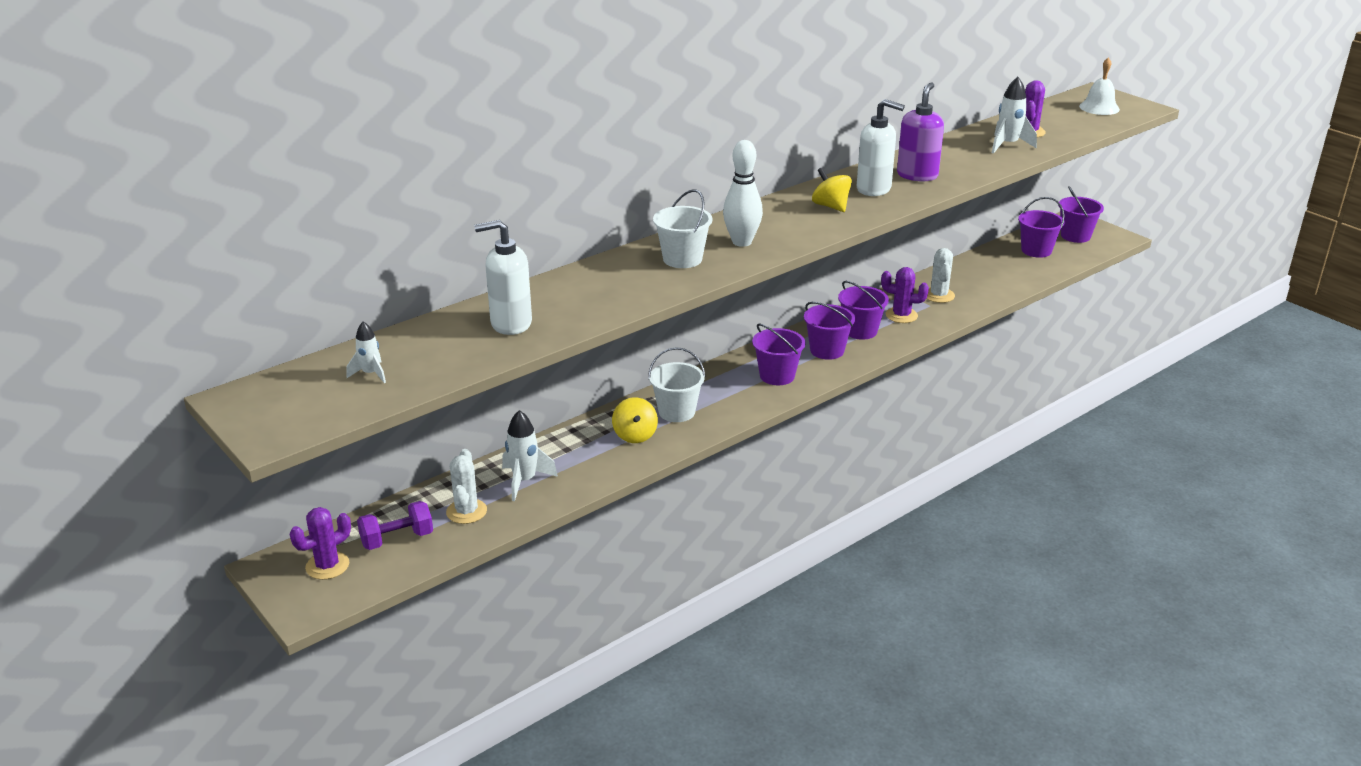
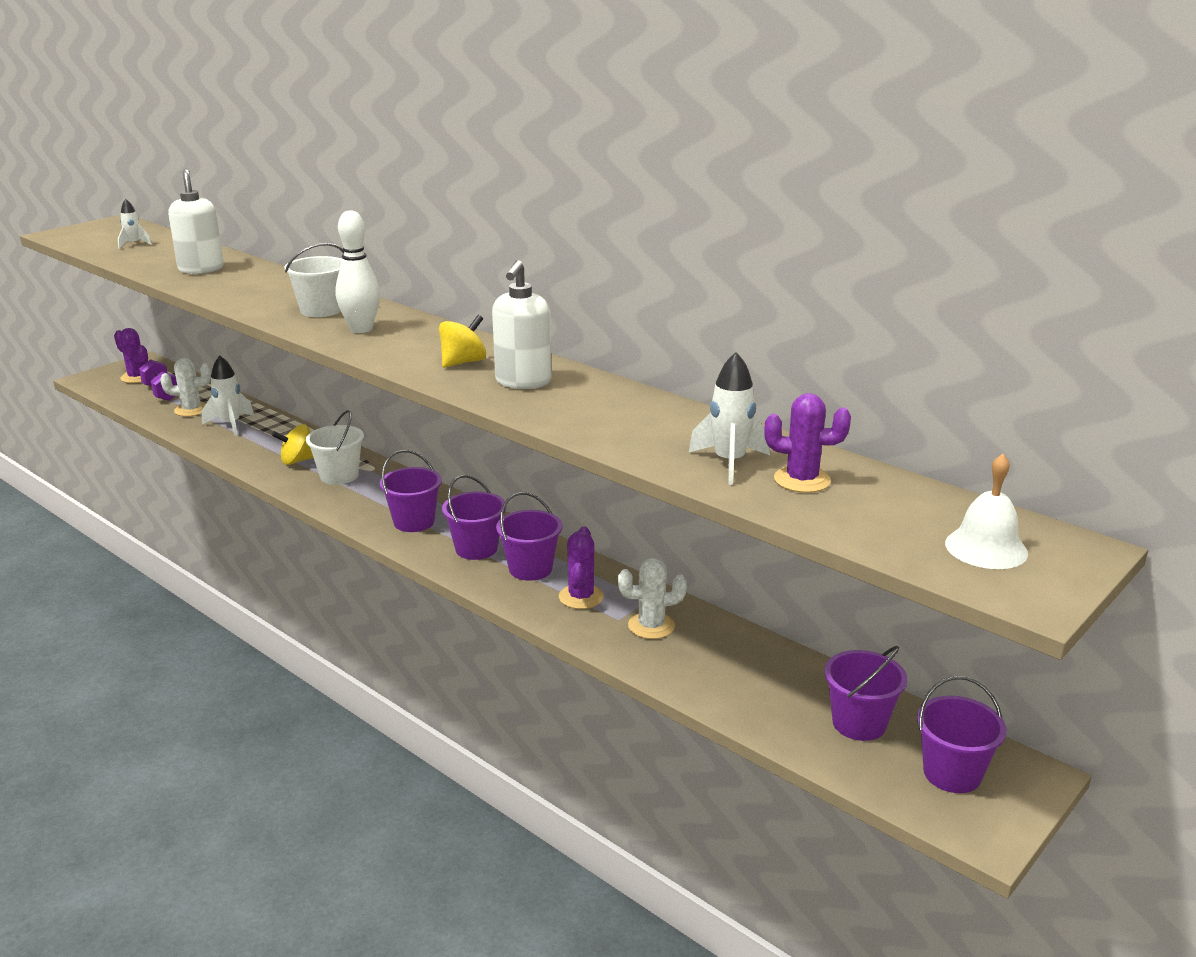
camera: 80 degrees right, 5 degrees down
purple soap dispenser [897,82,944,181] -> none

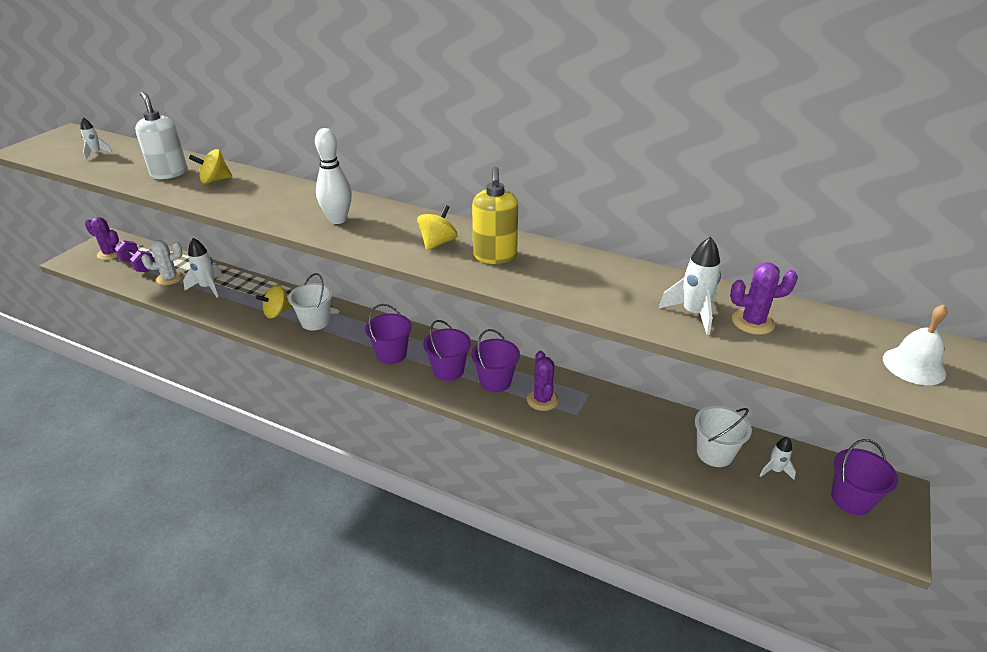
camera: 15 degrees left, 10 degrees up
white bucket [285,243,344,317] -> white bucket moved to [695,406,752,467]
white soap dispenser [492,260,551,389] -> yellow soap dispenser [472,167,518,264]
white cactus [618,558,687,639] -> none
purple bucket [824,646,907,741] -> white rocket [760,437,796,480]
none -> yellow spinning top [189,149,232,184]

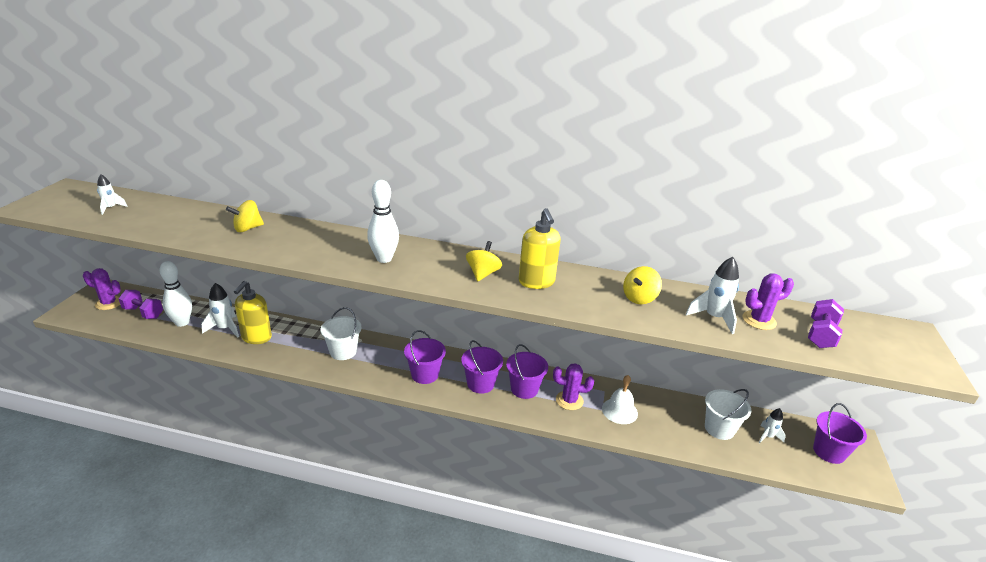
camera: 15 degrees left, 5 degrees down
white soap dispenser [135,92,188,179] -> none
white cactus [141,240,184,285] -> white bowling pin [160,261,192,327]
yellow spinning top [256,285,292,318] -> yellow spinning top moved to [623,266,662,304]
purple cactus [527,351,559,411] -> purple cactus turned 60 degrees counterclockwise [553,363,594,410]
white bell [883,305,948,385] -> white bell moved to [602,375,638,424]
none -> yellow soap dispenser [234,281,272,344]
none -> purple dumbbell [808,299,844,348]

